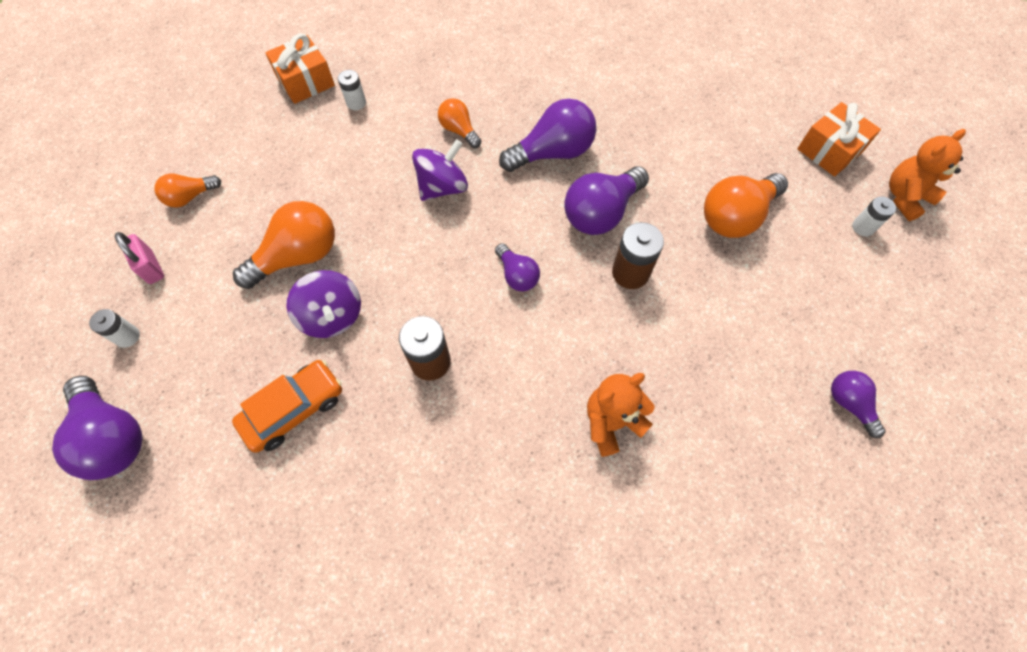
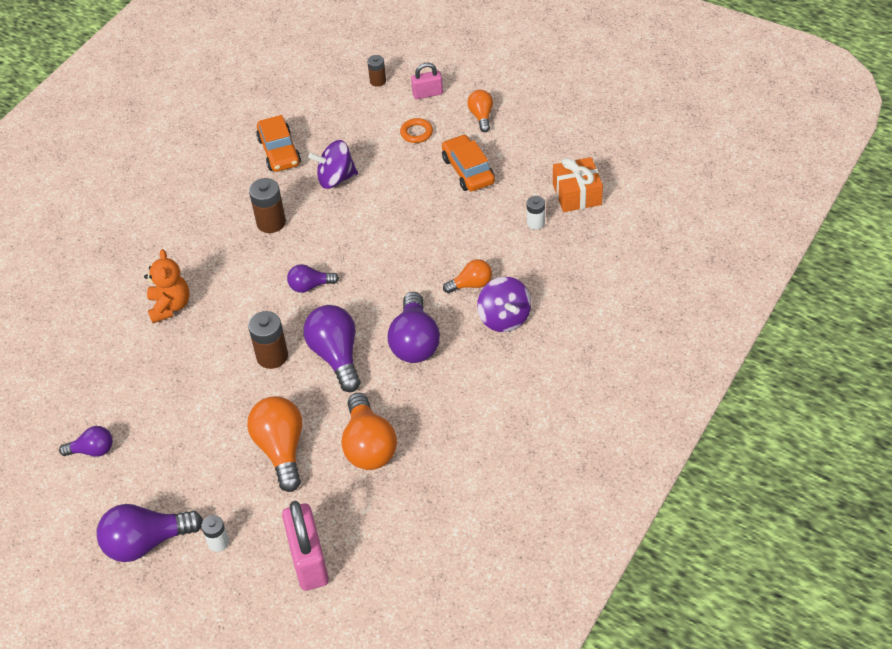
camera: 115 degrees right, 15 degrees down
purple light bulb [52,376,142,480] -> purple light bulb moved to [97,504,203,562]
white battery [89,309,140,348] -> brown battery [367,55,386,87]
orange light bulb [233,201,335,289] -> orange light bulb moved to [341,393,397,470]
purple spinning top [412,139,468,201] -> purple spinning top moved to [477,277,531,332]
orange gift [797,102,881,176] -> pink padlock [282,501,329,591]
orange teddy bear [889,129,966,221] -> none
none -> orange ring [400,118,433,143]
none -> orange car [442,134,495,192]

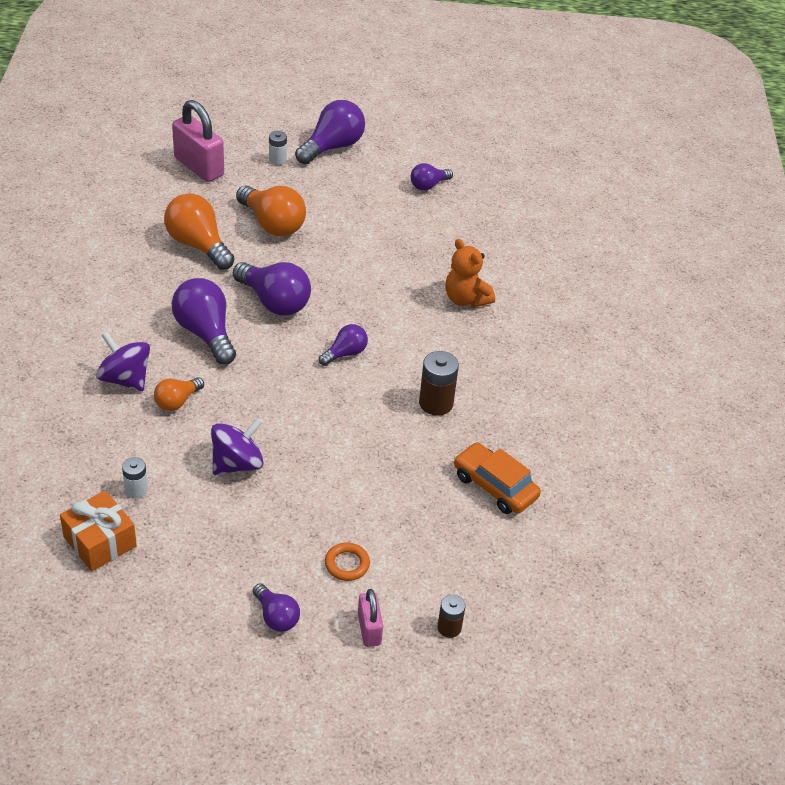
camera: 145 degrees right, 5 degrees down
brown battery [248,311,288,369] -> none
purple spinning top [308,140,358,189] -> purple spinning top moved to [211,418,264,475]
pink padlock [411,63,443,99] -> pink padlock turned 60 degrees counterclockwise [358,589,383,647]
orange car [442,134,495,192] -> none
orange light bulb [467,90,493,132] -> purple light bulb [253,583,300,632]

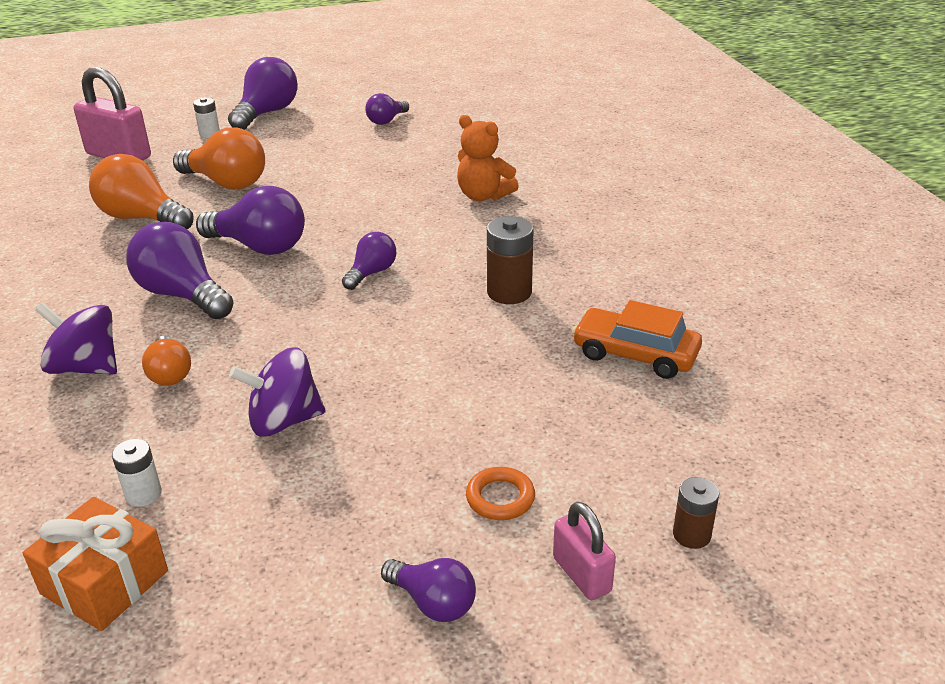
camera: 15 degrees left, 10 degrees down
orange light bulb [154,377,204,411] -> orange light bulb turned 45 degrees counterclockwise [142,336,191,386]
purple spinning top [211,418,264,475] -> purple spinning top turned 135 degrees counterclockwise [229,347,325,437]

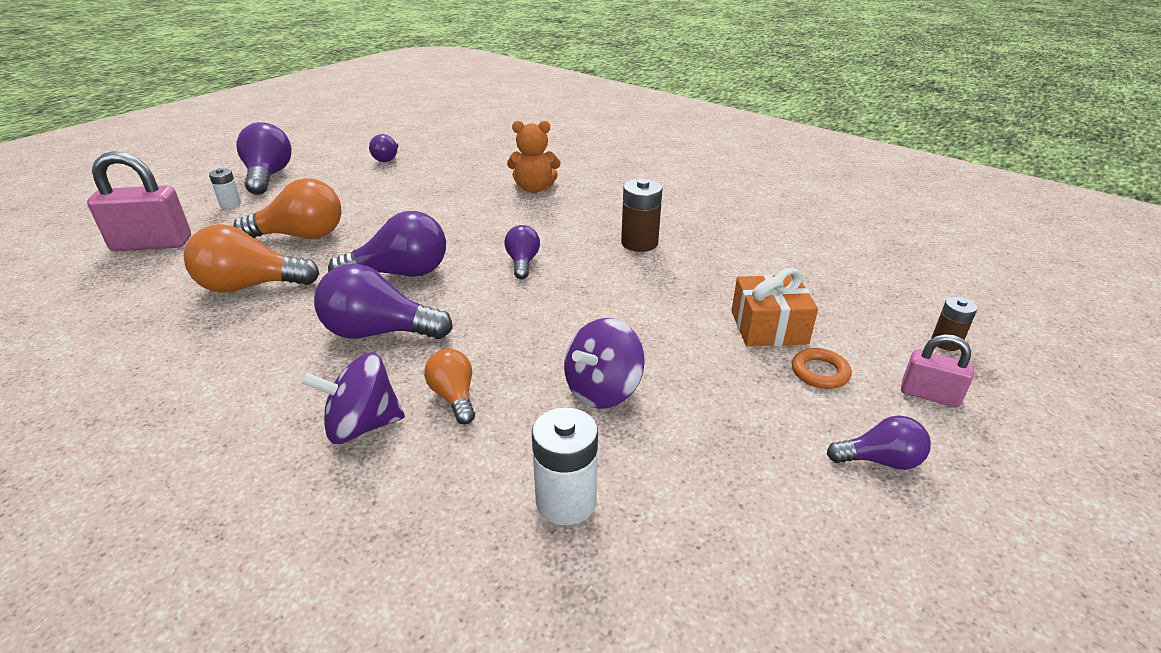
camera: 35 degrees left, 0 degrees up
orange gift [23,497,168,631] -> orange gift moved to [731,268,818,347]
white battery [112,439,162,507] -> white battery [532,407,598,525], size x1.64
orange light bulb [142,336,191,386] -> orange light bulb turned 150 degrees counterclockwise [424,349,475,424]
orange car [572,300,702,379] -> none

